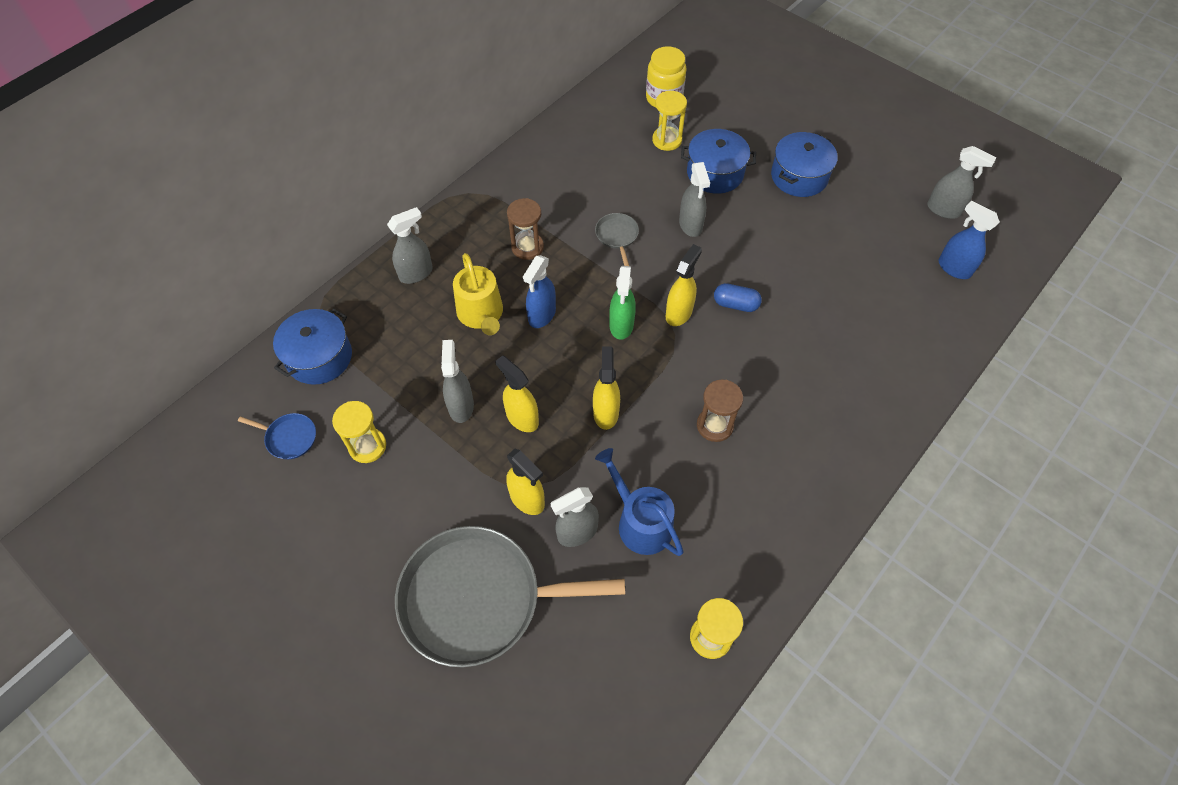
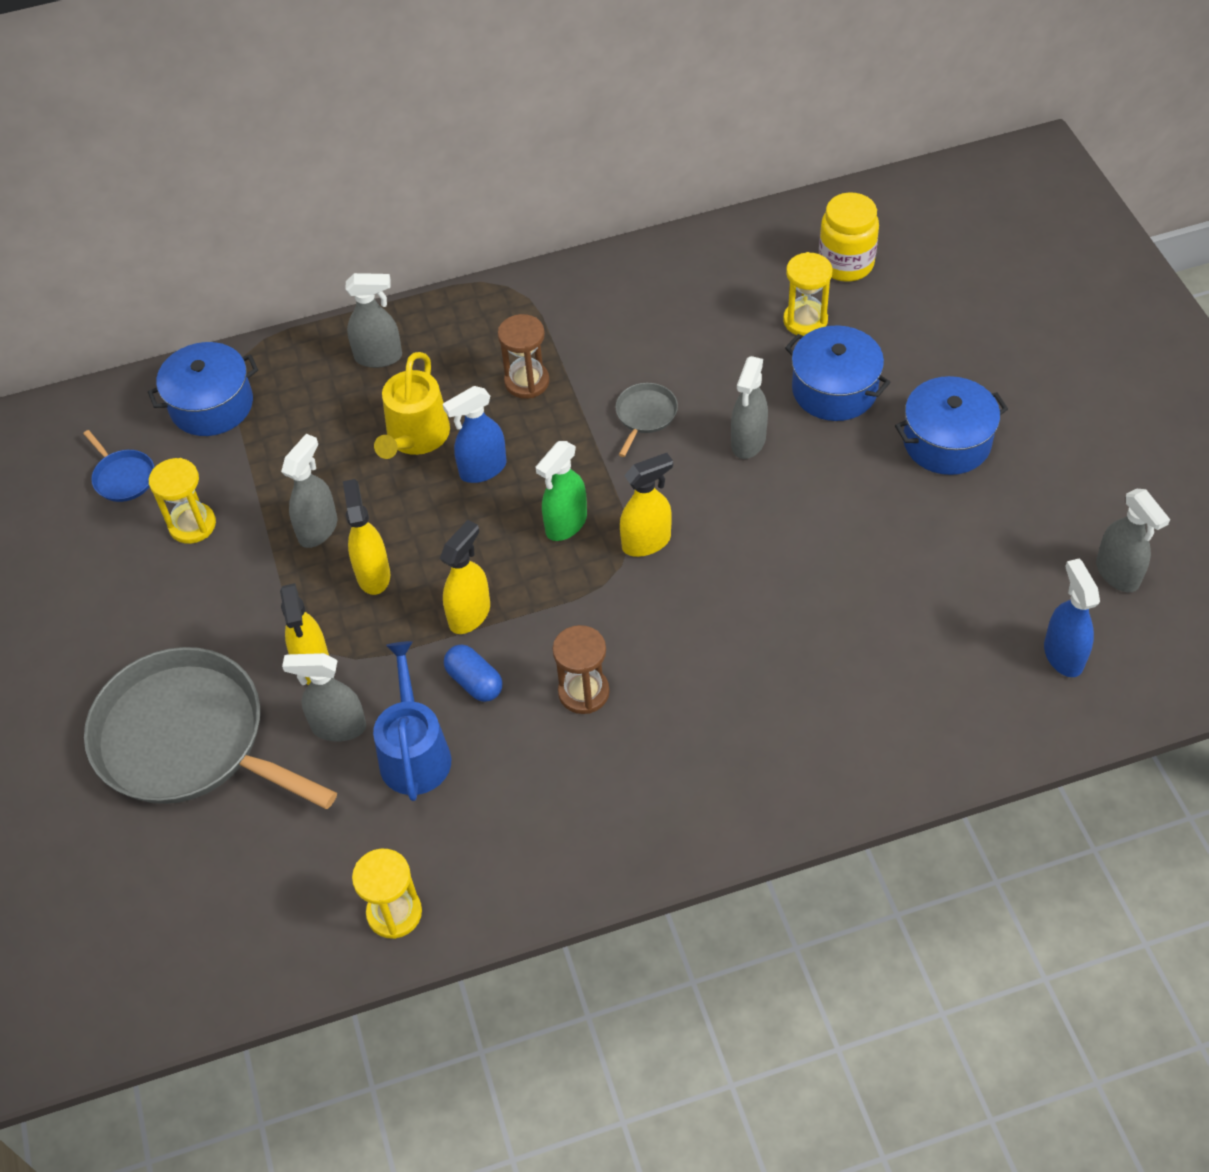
camera: 35 degrees right, 5 degrees down
blue capsule [714,283,762,312] -> blue capsule moved to [444,645,502,702]

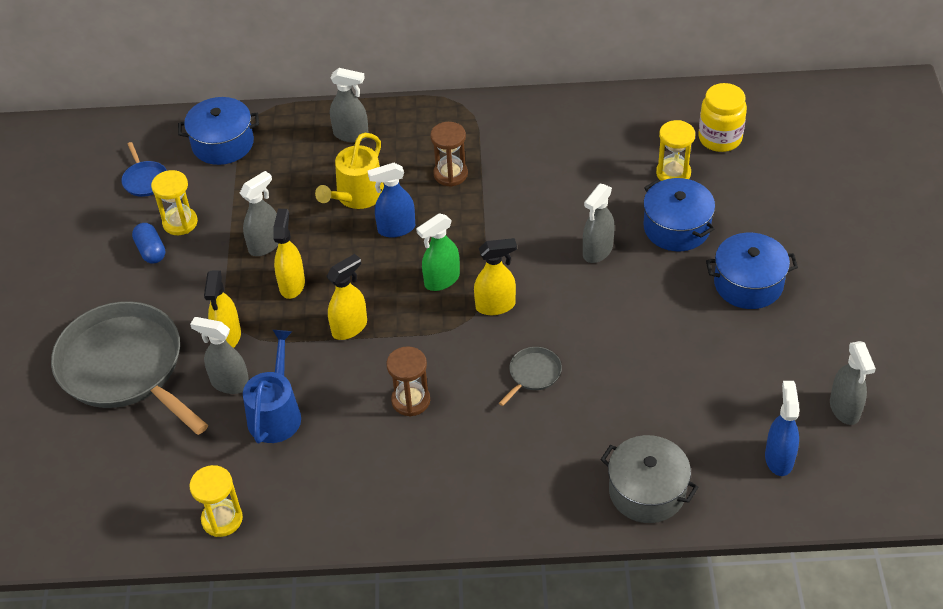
camera: 15 degrees right, 5 degrees down
blue capsule [444,645,502,702] -> blue capsule moved to [132,223,165,264]
grey pan [615,383,678,457] -> grey pan moved to [499,347,562,406]
none -> grey pot [600,435,698,523]

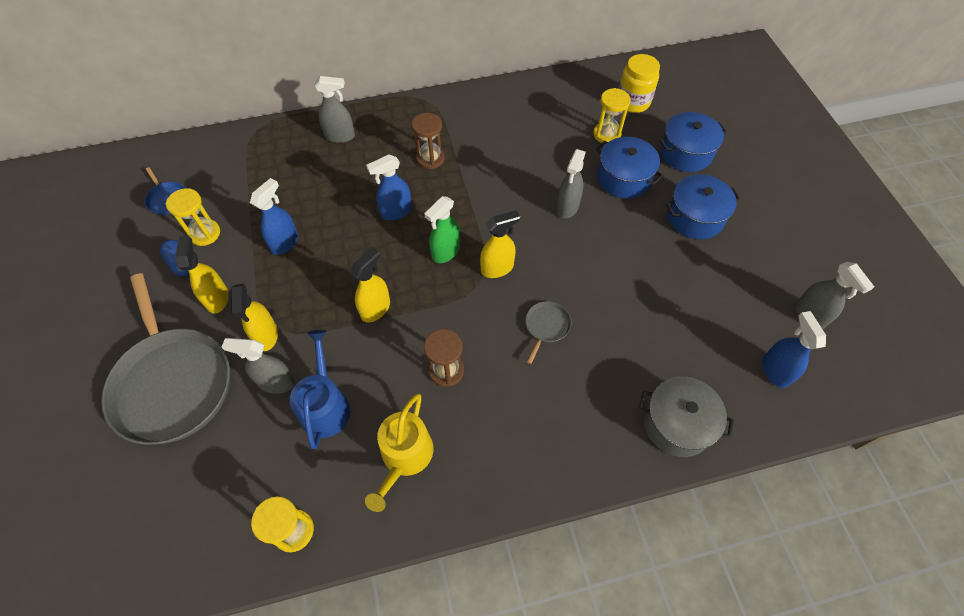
camera: 15 degrees left, 10 degrees up
grey pan [51,301,208,435] -> grey pan turned 150 degrees counterclockwise [101,273,230,445]
blue pot [178,97,259,165] -> blue pot moved to [659,112,727,172]
grey spray bottle [240,171,278,256] -> blue spray bottle [250,178,298,255]
yellow spray bottle [273,209,305,299] -> yellow spray bottle moved to [175,235,229,314]
yellow watering can [315,133,384,209] -> yellow watering can moved to [365,394,434,512]

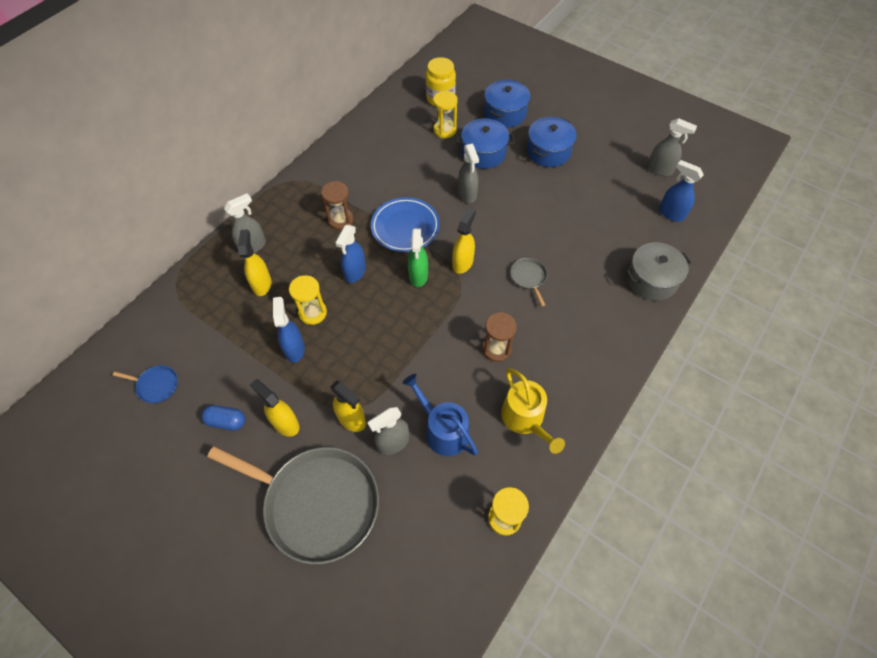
camera: 40 degrees left, 0 degrees up
yellow hourglass [166,188,220,246] -> yellow hourglass moved to [289,275,327,325]
yellow spray bottle [350,247,390,323] -> yellow spray bottle moved to [238,229,271,296]
none -> blue plate [371,197,440,252]

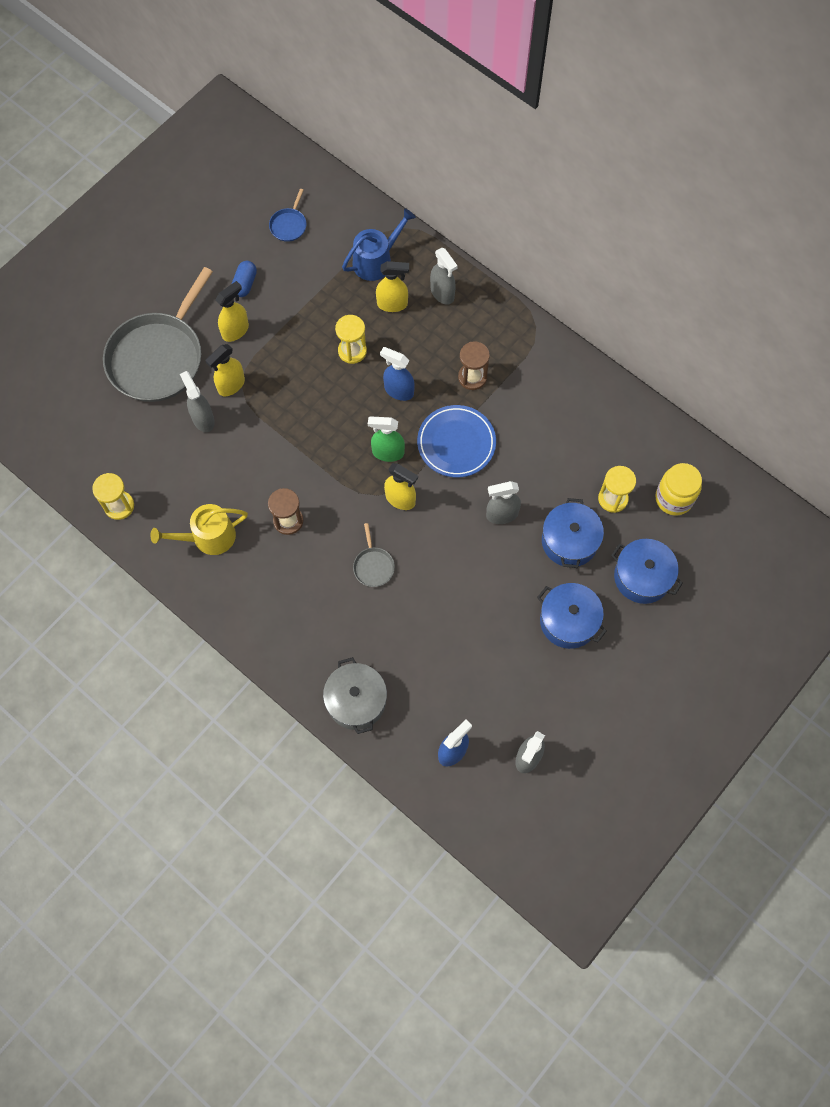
camera: 95 degrees right, 10 degrees up
blue spray bottle [273,297,305,363] -> none
blue watering can [403,374,478,456] -> blue watering can moved to [342,208,416,281]
grey pan [510,258,547,306] -> grey pan turned 90 degrees clockwise [353,523,395,587]

